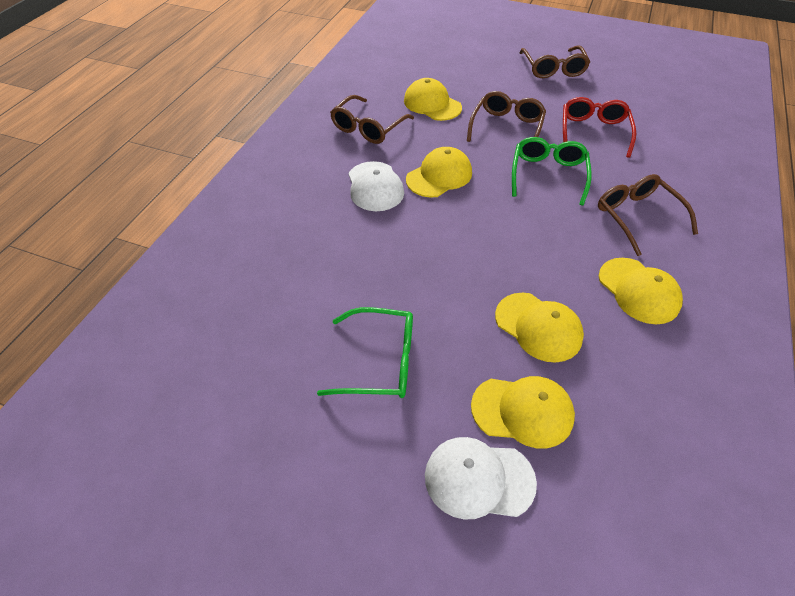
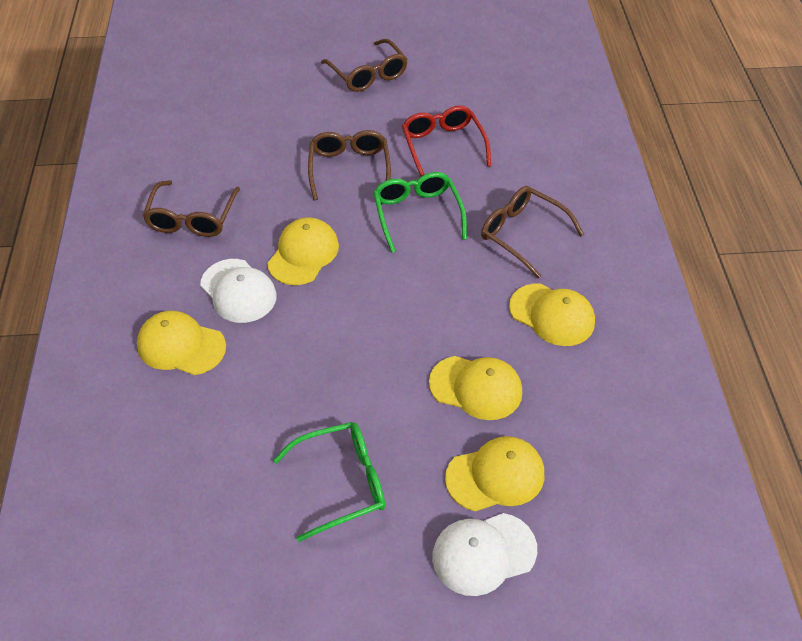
camera: 25 degrees left, 0 degrees up
yellow cap [404,78,462,121] -> yellow cap moved to [137,311,226,375]

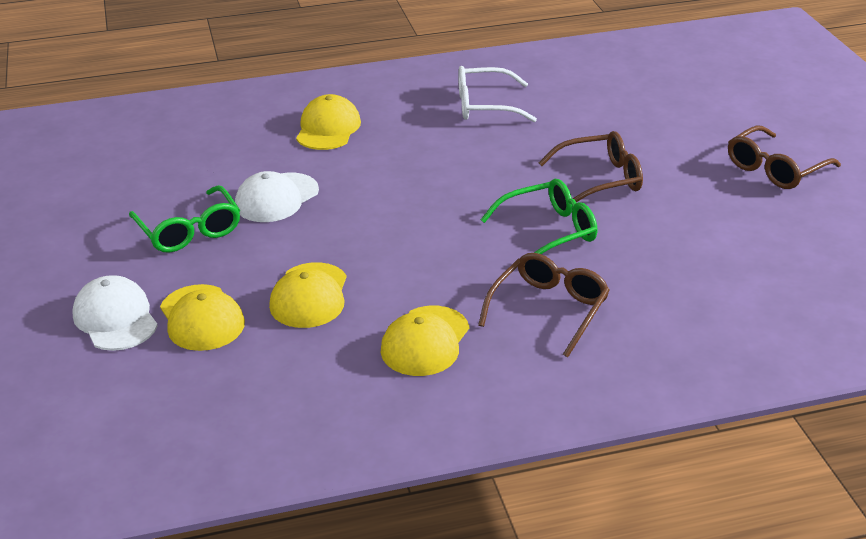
camera: 80 degrees right, 15 degrees down
brown glasses [143,180,240,237] -> white glasses [458,66,537,122]
white cap [200,259,277,323] -> white cap moved to [235,171,319,222]
yellow cap [267,217,339,285] -> none
red glasses [402,105,491,176] -> none

